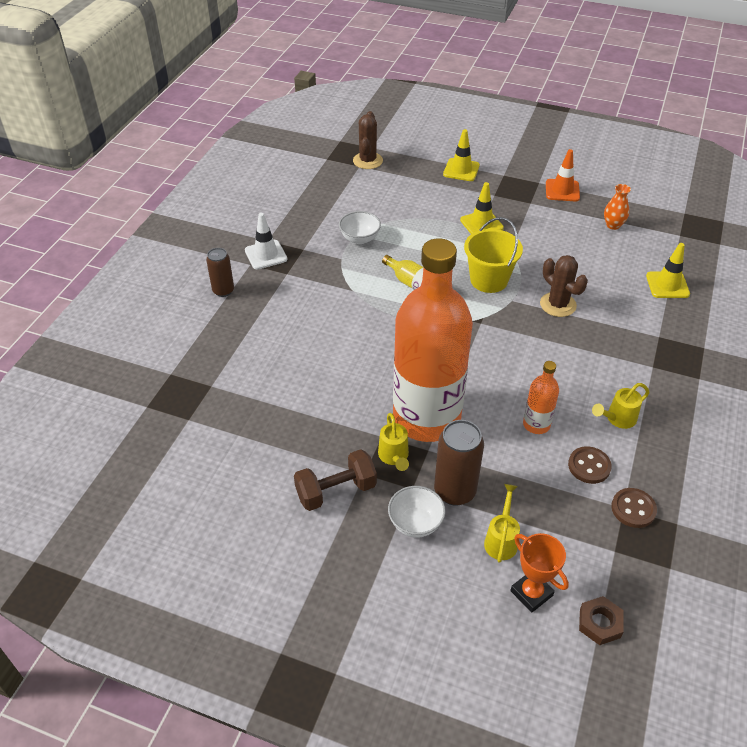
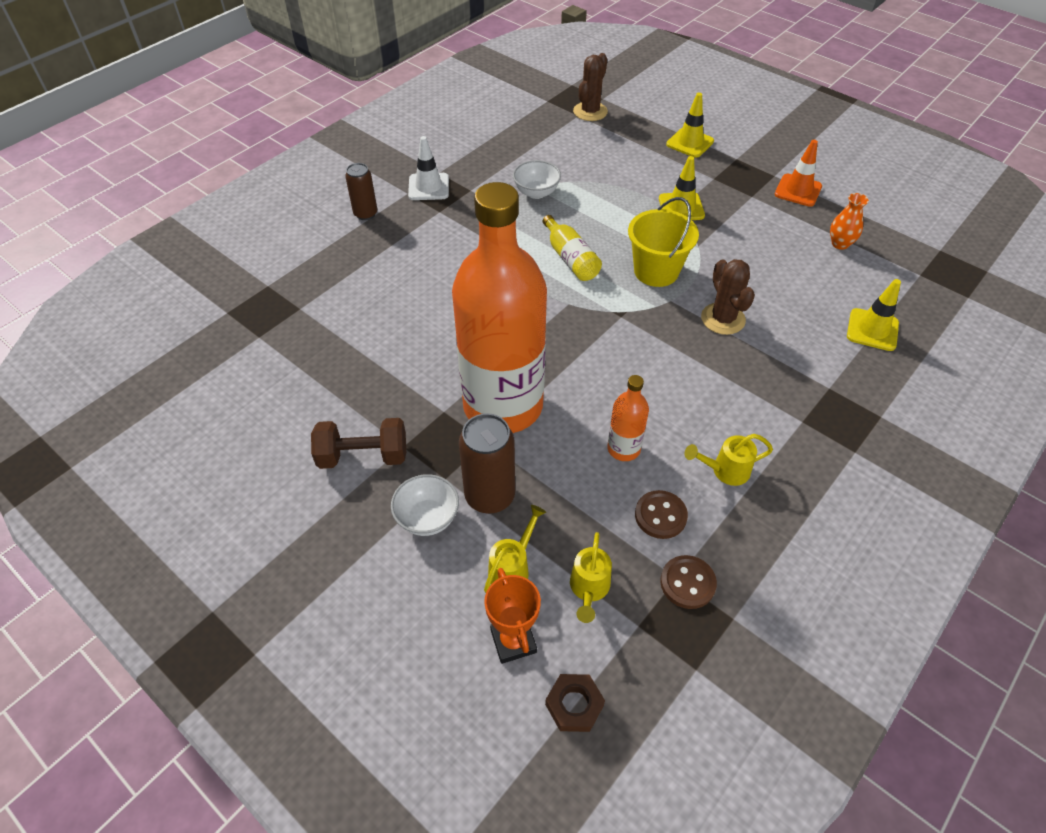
camera: 20 degrees right, 5 degrees up
yellow watering can [378,413,409,471] -> yellow watering can moved to [570,532,612,623]

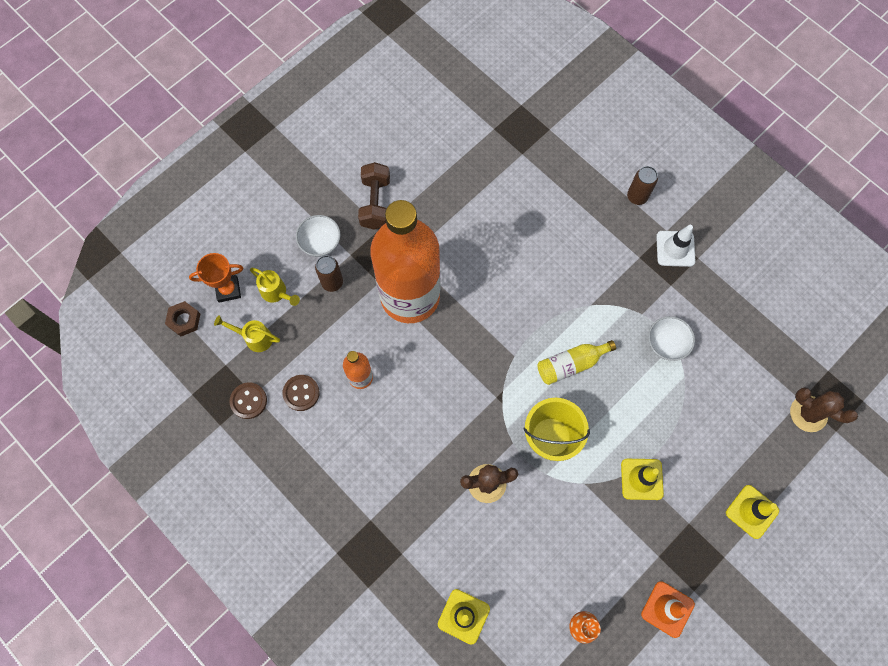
camera: 95 degrees right, 20 degrees up
brown can [459,413,515,514] -> brown can [315,255,343,292], size x0.65
yellow watering can [685,434,773,486] -> none

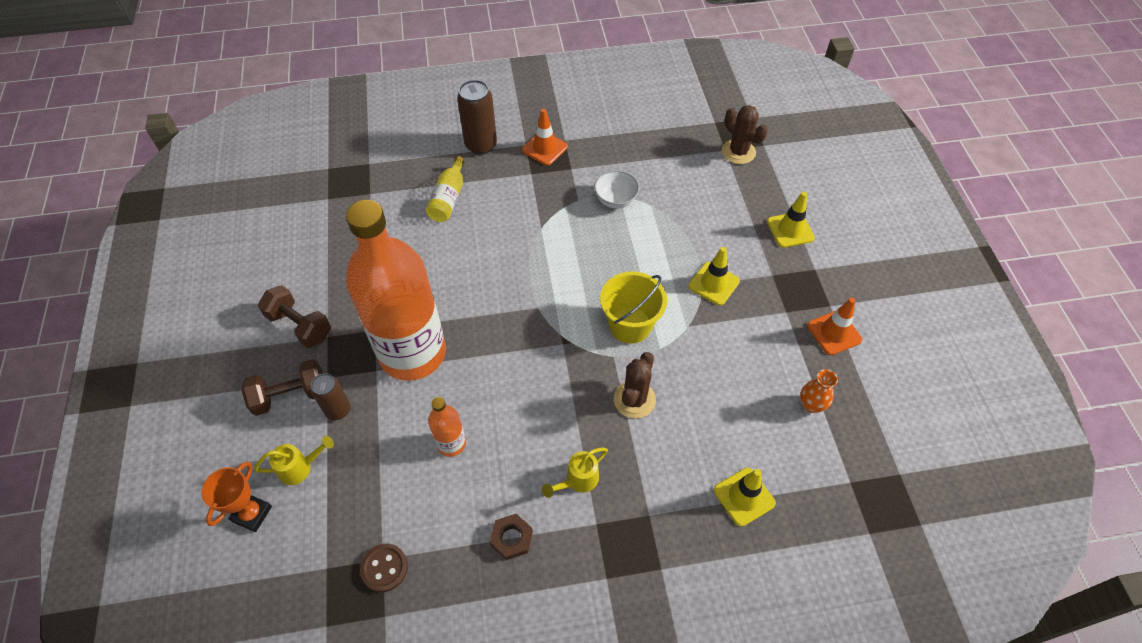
camera: 55 degrees left, 15 degrees down
brown nut [165,301,200,336] -> brown nut moved to [490,514,533,560]
yellow watering can [214,315,280,352] -> yellow watering can moved to [542,447,608,498]
brown button [282,375,319,411] -> none
white bowl [296,215,341,257] -> brown dumbbell [242,359,323,416]
yellow bottle [537,340,616,385] -> yellow bottle moved to [426,156,464,222]
brown can [627,166,658,205] -> brown can [457,80,497,155], size x1.55
white traffic cone [656,225,695,267] -> orange traffic cone [522,108,568,166]
brown cactus [790,387,858,432] -> brown cactus turned 75 degrees clockwise [722,105,768,164]

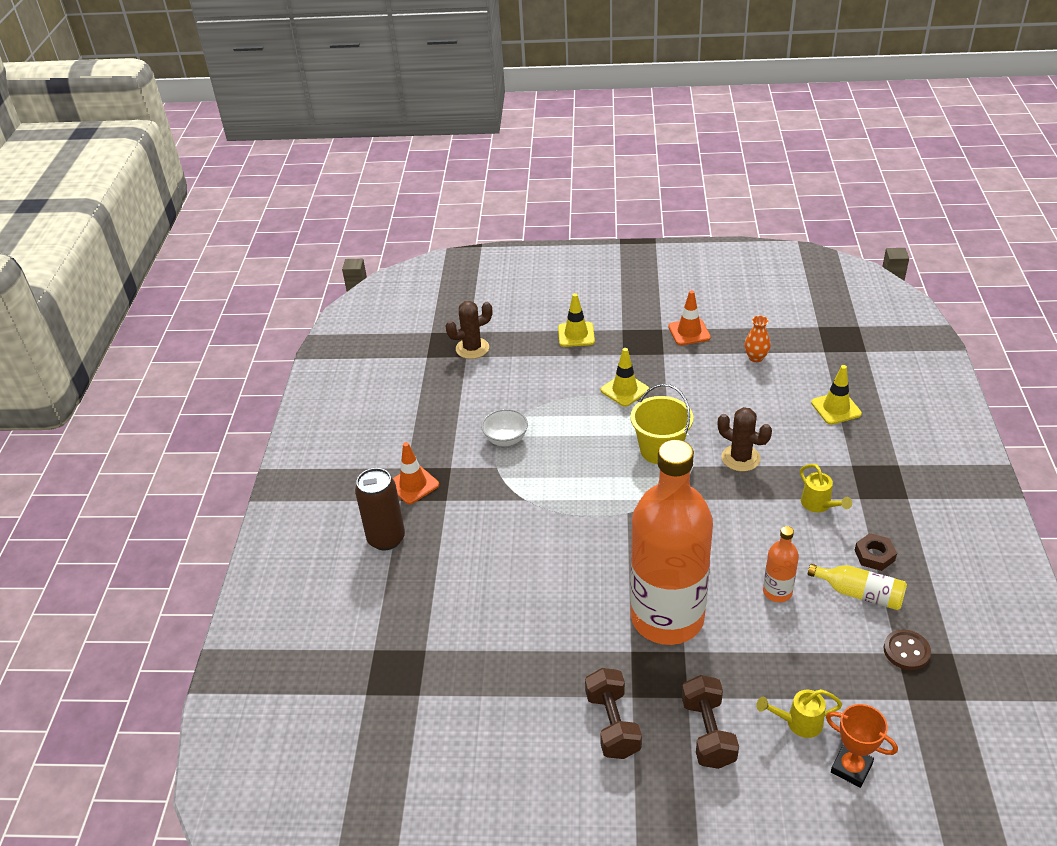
camera: 75 degrees left, 15 degrees down
yellow watering can [254,436,334,485] -> yellow watering can turned 90 degrees counterclockwise [756,689,842,738]
brown dumbbell [258,285,331,348] -> brown dumbbell turned 60 degrees counterclockwise [585,668,642,759]
brown can [311,373,351,420] -> none
yellow bottle [426,156,464,222] -> yellow bottle moved to [808,564,907,610]

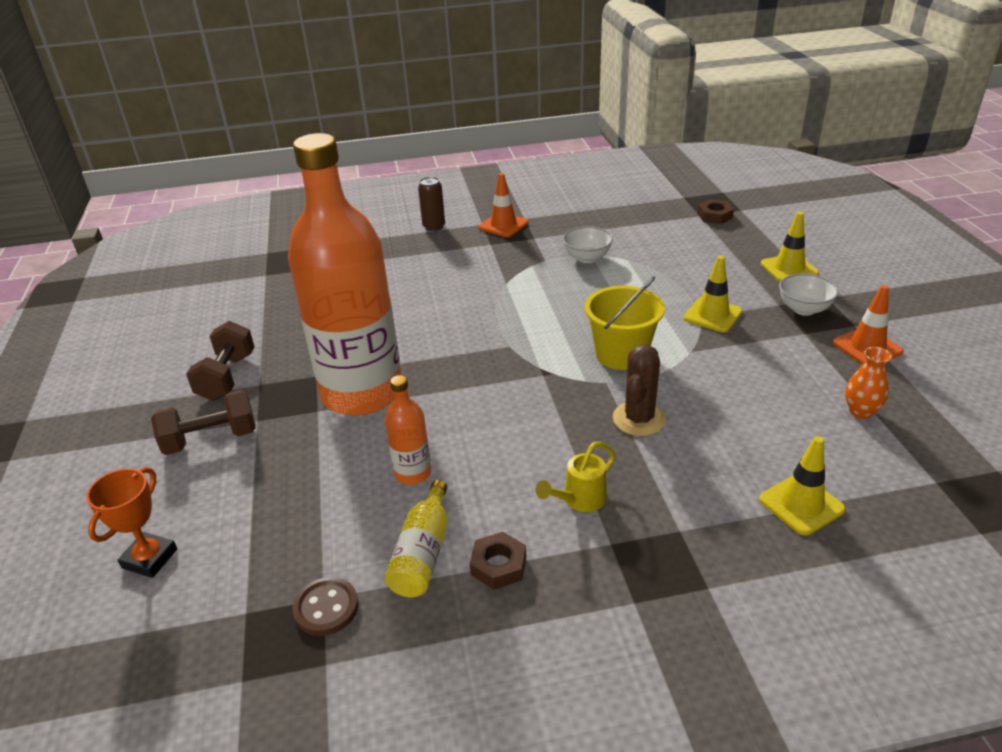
camera: 75 degrees right, 5 degrees down
brown can [355,468,405,551] -> brown can [418,177,445,231], size x0.65
brown cactus [445,301,492,359] -> brown nut [697,199,734,224]
brown dumbbell [585,668,642,759] -> brown dumbbell turned 60 degrees counterclockwise [186,321,254,401]
yellow watering can [756,689,842,738] -> none
none -> white bowl [779,273,839,316]

